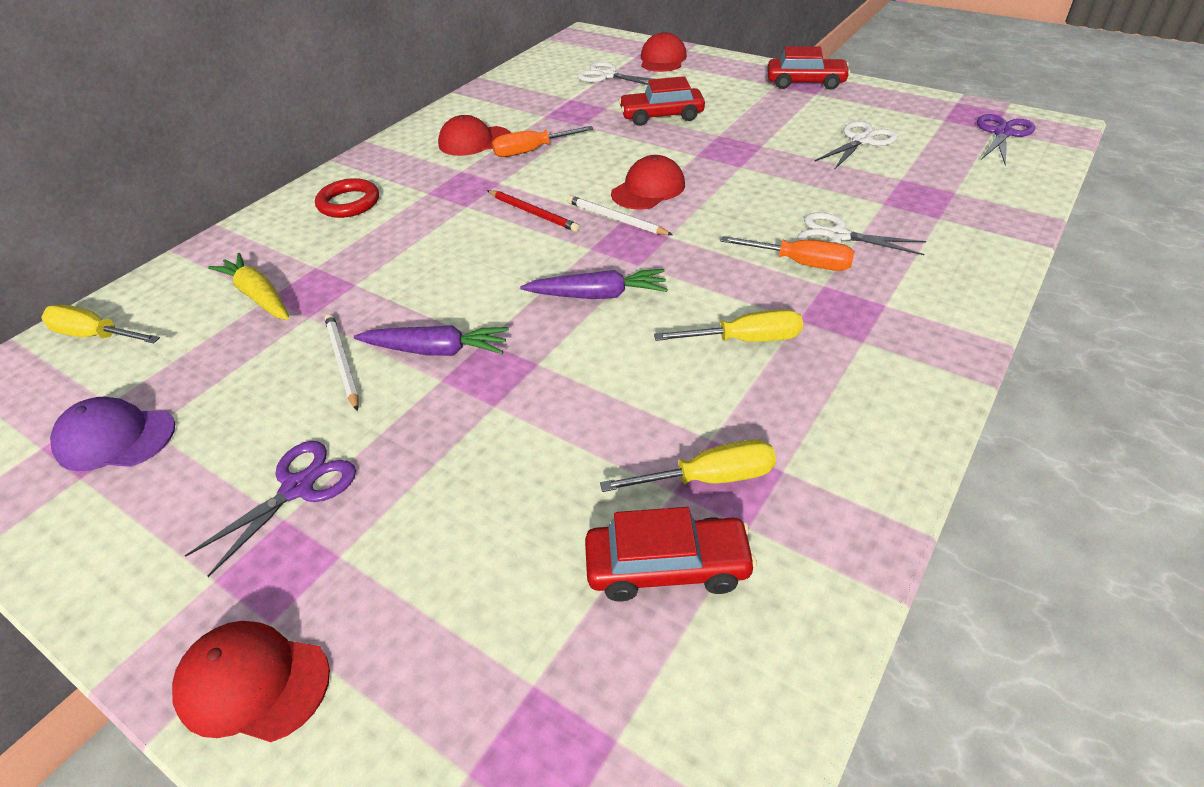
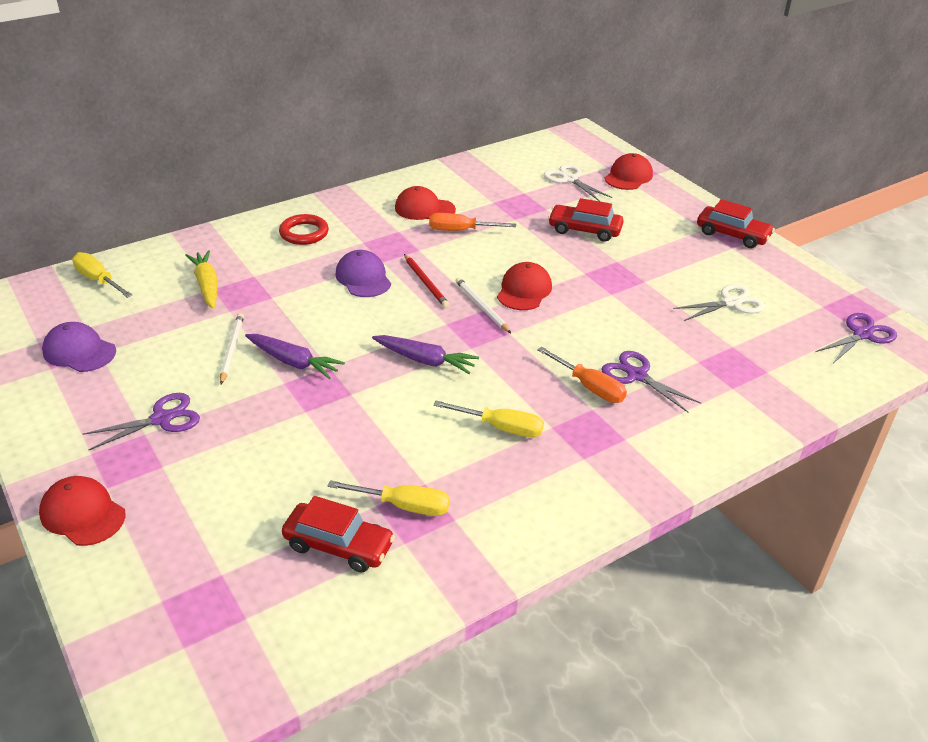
camera: 20 degrees right, 5 degrees down
red cap [611,155,685,209] -> red cap turned 45 degrees counterclockwise [497,262,552,310]
white scissors [797,212,926,255] -> purple scissors [601,351,701,412]
none -> purple cap [335,250,391,297]

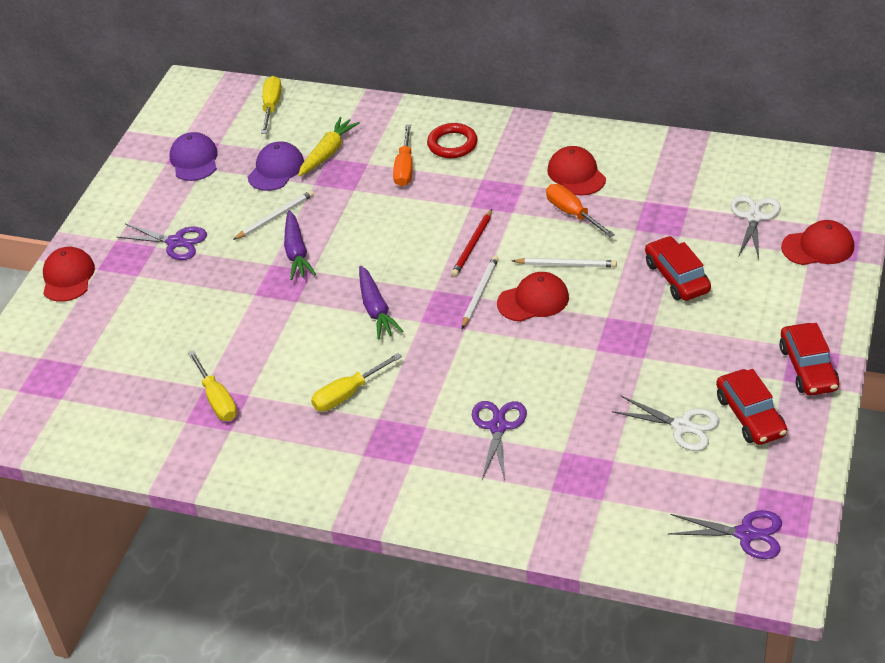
camera: 55 degrees right, 5 degrees up
red car [282,496,395,573] -> red car moved to [716,369,787,445]
purple cap [335,250,391,297] -> purple cap moved to [248,141,304,191]
yellow screwdriver [433,401,544,438] -> yellow screwdriver turned 75 degrees clockwise [311,353,402,411]
orange screwdriver [537,346,627,403] -> orange screwdriver moved to [393,124,413,186]
none -> white pencil [512,258,617,267]

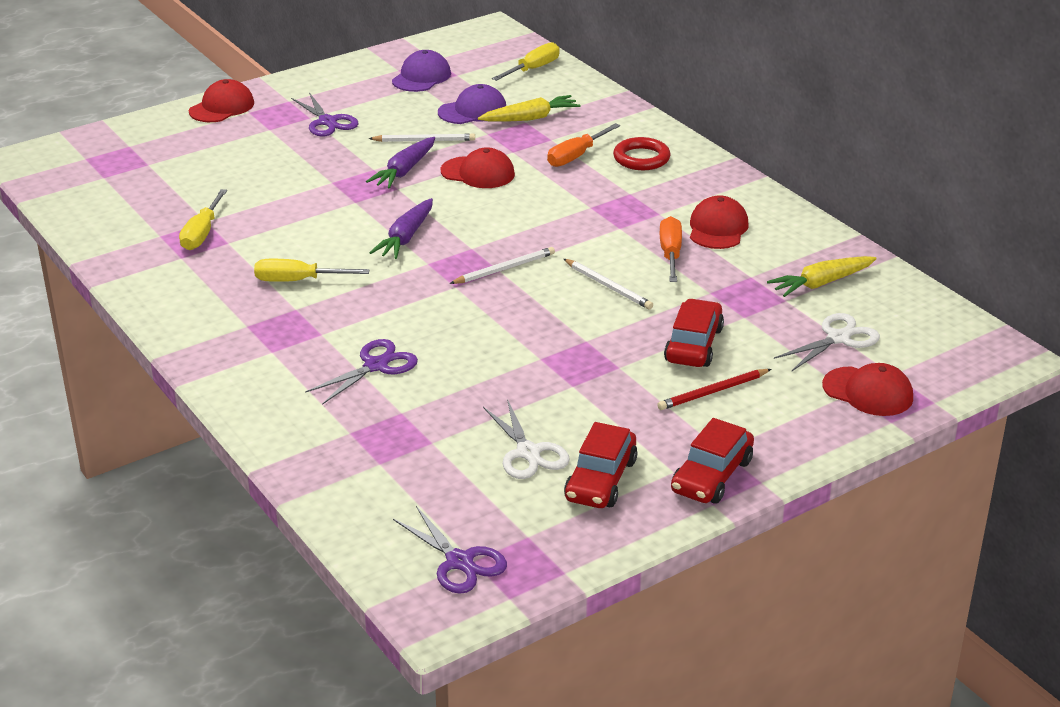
camera: 35 degrees right, 10 degrees down
red pencil [451,209,492,277] -> red pencil moved to [657,369,771,410]
red cap [497,272,569,322] -> red cap moved to [441,147,515,188]
none -> yellow carrot [767,256,877,297]

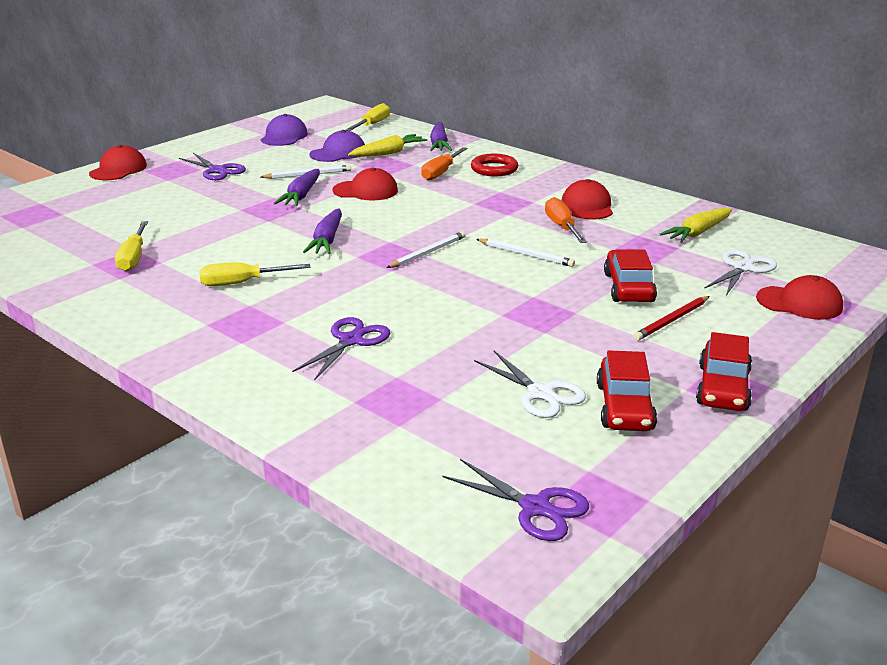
camera: 15 degrees left, 5 degrees down
none -> purple carrot [430,122,452,151]

